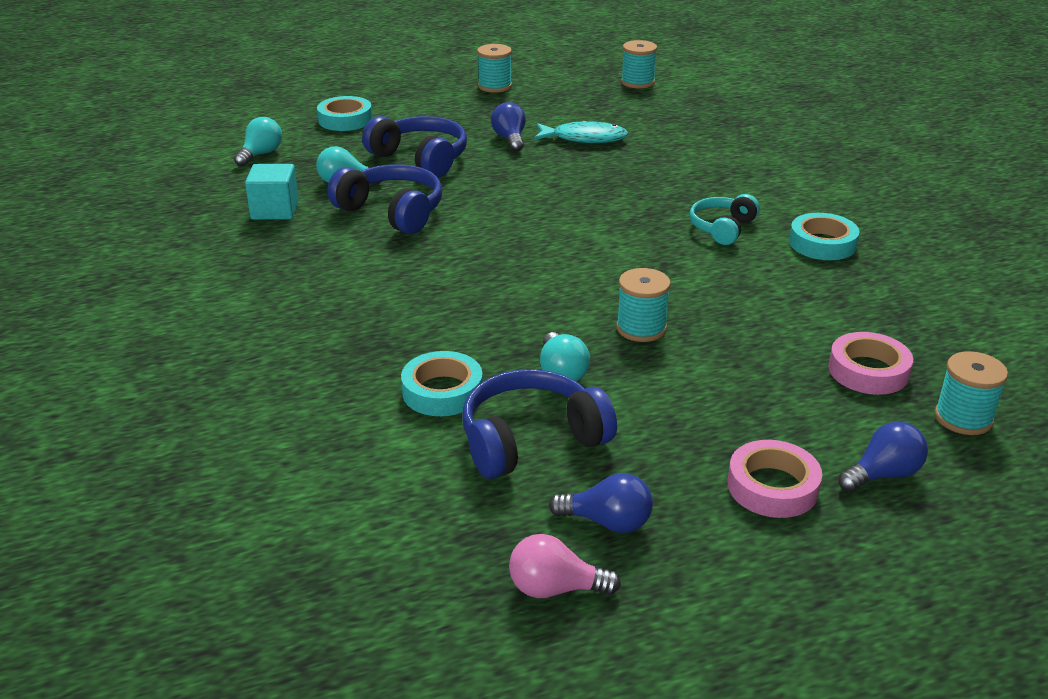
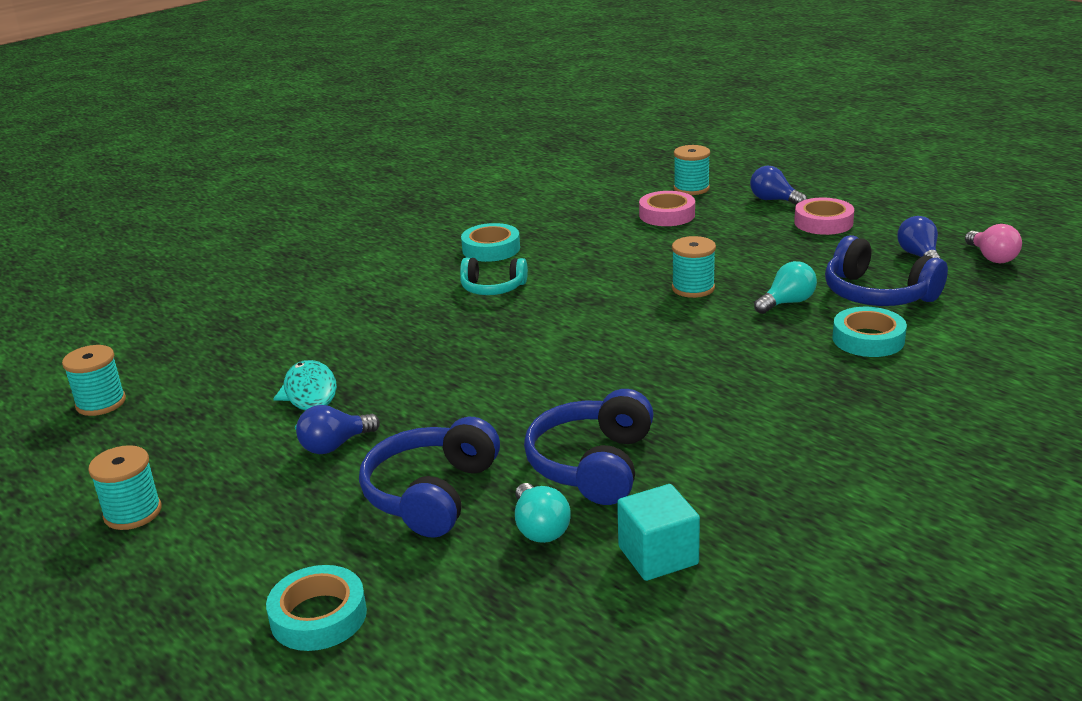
camera: 110 degrees left, 5 degrees down
turquoise light bulb [234,117,282,167] -> none

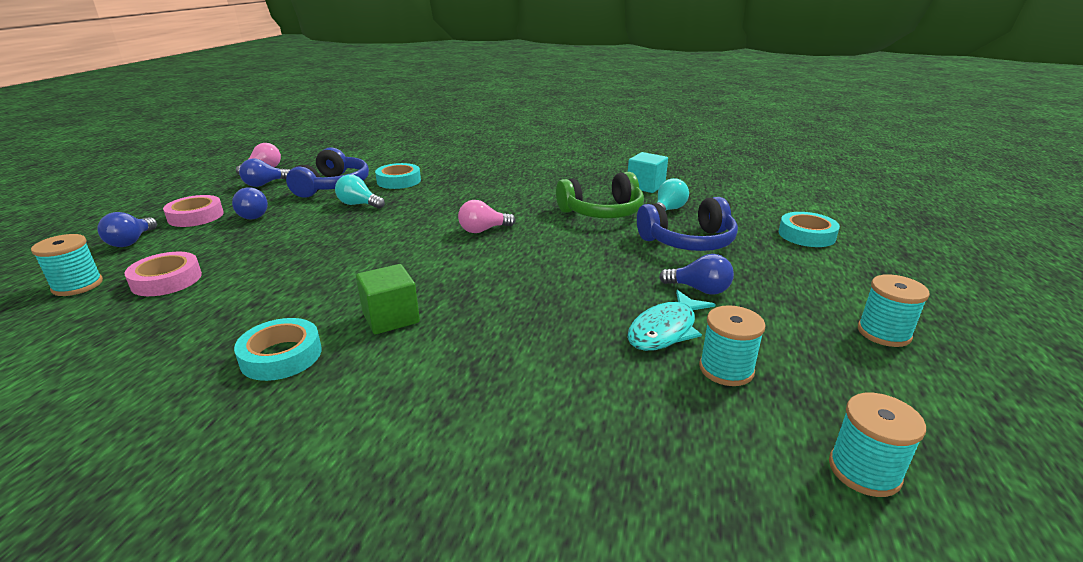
camera: 125 degrees left, 0 degrees up
turquoise headphones [460,258,528,295] -> green cube [356,264,420,334]
blue headphones [524,389,654,505] -> green headphones [556,172,644,218]
turquoise spool [672,236,716,298] -> turquoise spool moved to [699,305,766,386]
none -> blue light bulb [232,187,268,220]
none -> pink light bulb [458,200,516,233]

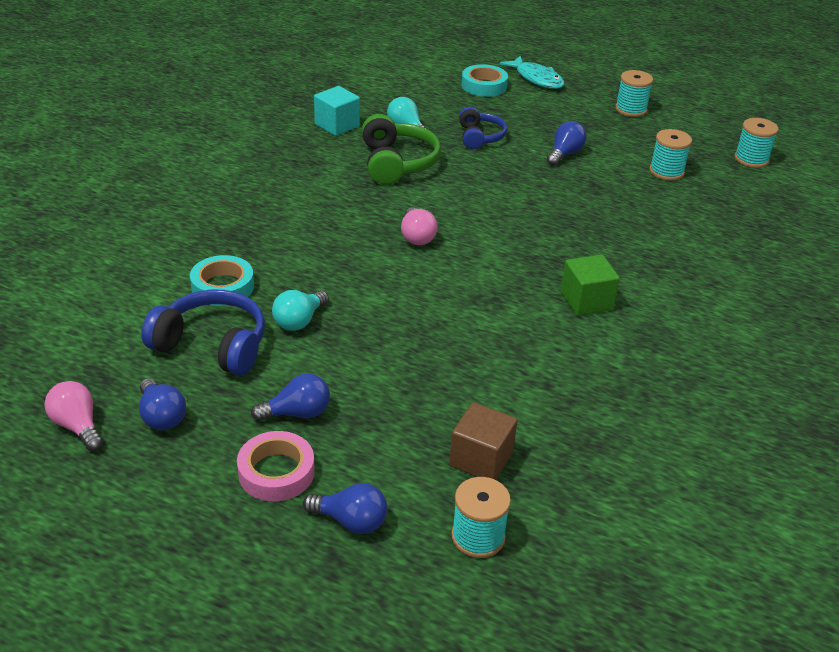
camera: 80 degrees left, 10 degrees up
pink tape [124,252,202,296] -> brown cube [449,402,517,480]
turquoise tape [234,318,322,381] -> none
turquoise fish [627,290,715,351] -> turquoise fish moved to [500,56,565,89]
blue headphones [637,197,738,251] -> blue headphones [459,107,507,149], size x0.64

